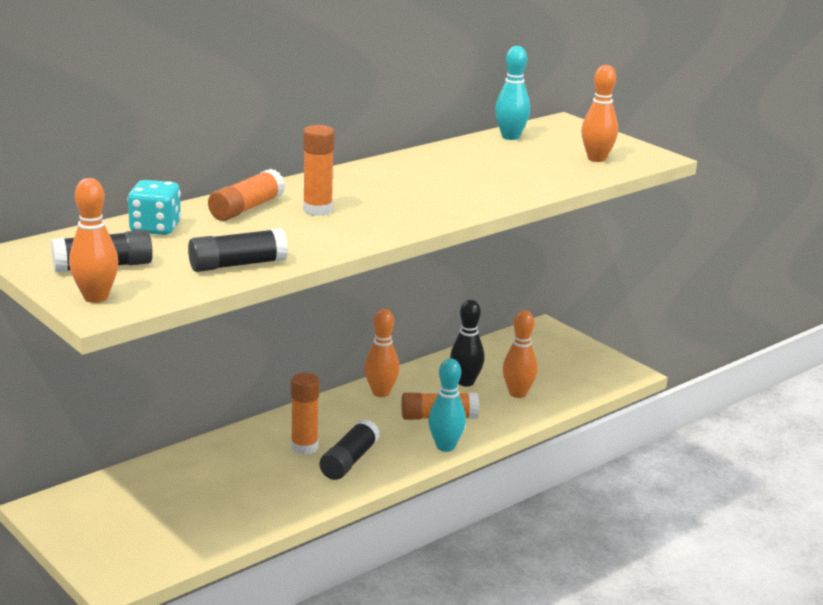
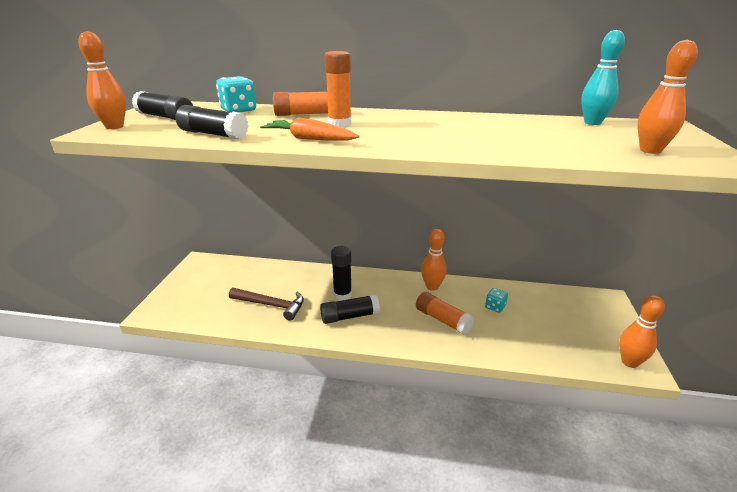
camera: 50 degrees right, 5 degrees up
orange glue stick [291,373,320,454] -> black glue stick [331,246,352,300]
turquoise bowling pin [428,358,466,452] -> none
black bowling pin [450,300,485,387] -> turquoise dice [485,288,508,313]
orange bowling pin [503,310,537,398] -> orange bowling pin moved to [619,295,665,368]
none -> brown hammer [229,288,304,321]
none -> orange carrot [260,117,360,141]

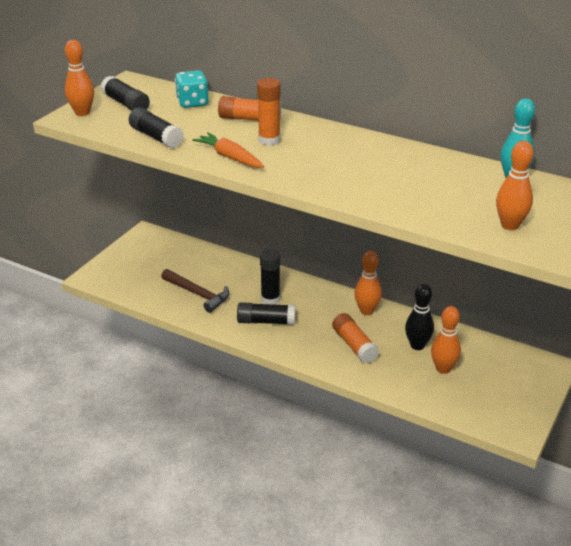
camera: 20 degrees right, 5 degrees up
turquoise dice [485,288,508,313] -> black bowling pin [405,284,434,350]
orange bowling pin [619,295,665,368] -> orange bowling pin moved to [431,306,461,374]

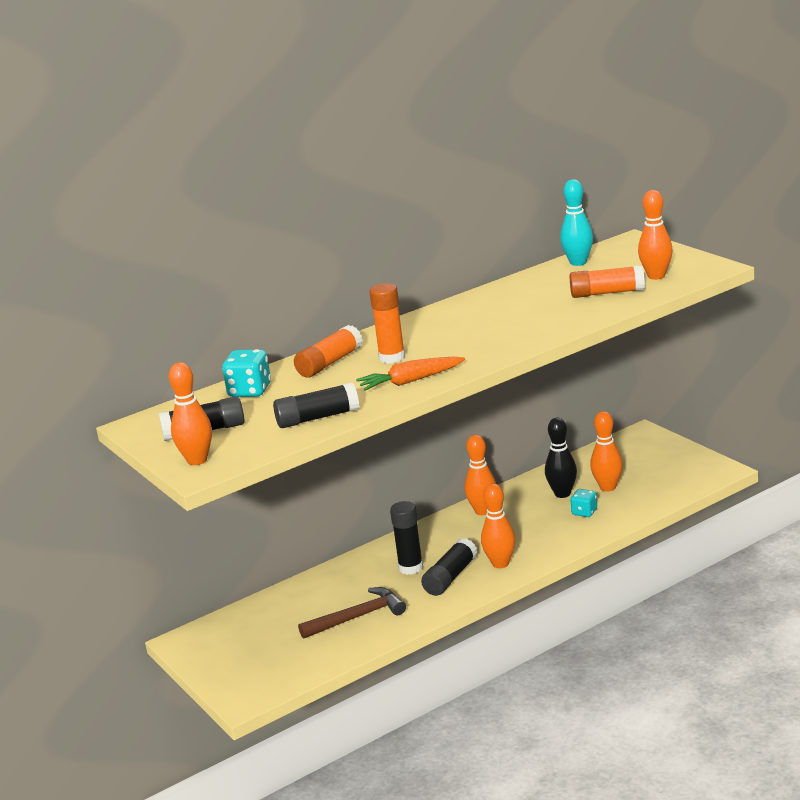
camera: 60 degrees left, 10 degrees down
orange glue stick [332,313,379,363] -> orange glue stick moved to [570,265,645,298]
none -> orange bowling pin [481,483,515,568]
none -> turquoise dice [570,489,597,517]

